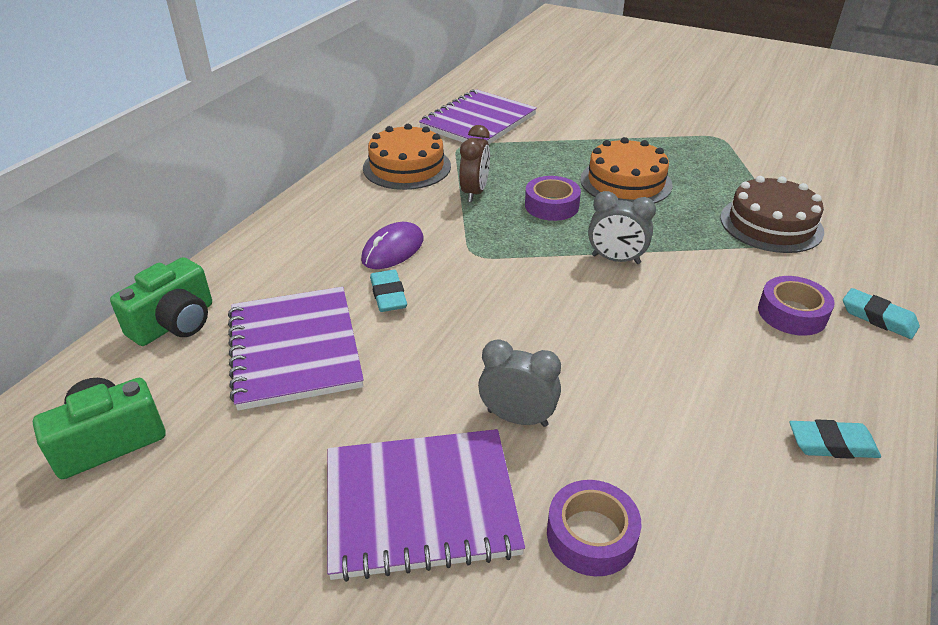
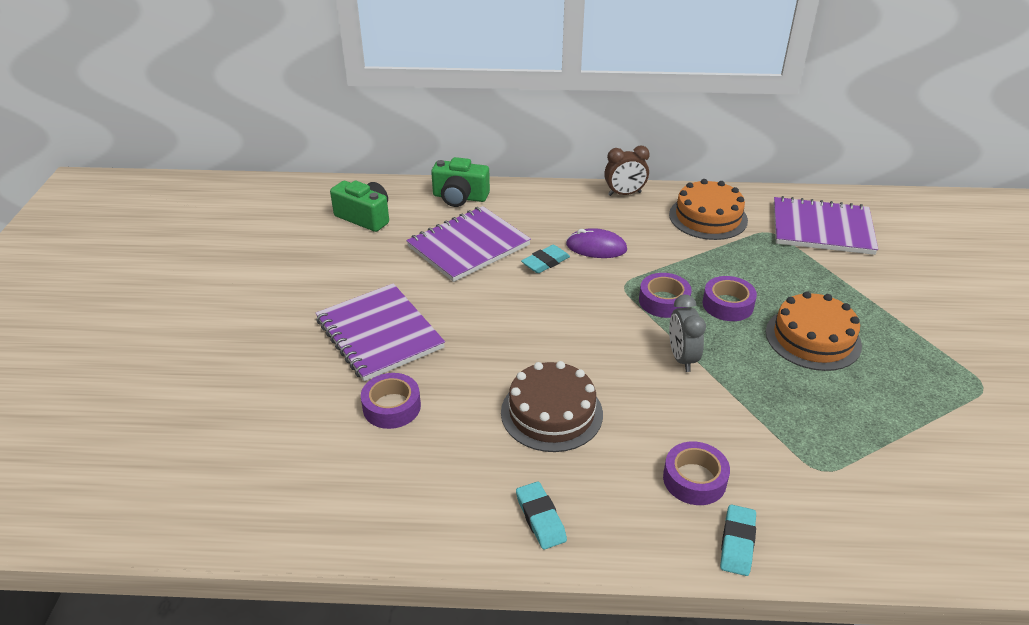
camera: 65 degrees right, 0 degrees up
brown clock [459,125,490,202] -> brown clock moved to [604,146,650,196]
grey clock [478,339,561,427] -> none
brown cake [720,176,824,253] -> brown cake moved to [501,361,603,452]
none -> purple tape [639,273,692,318]

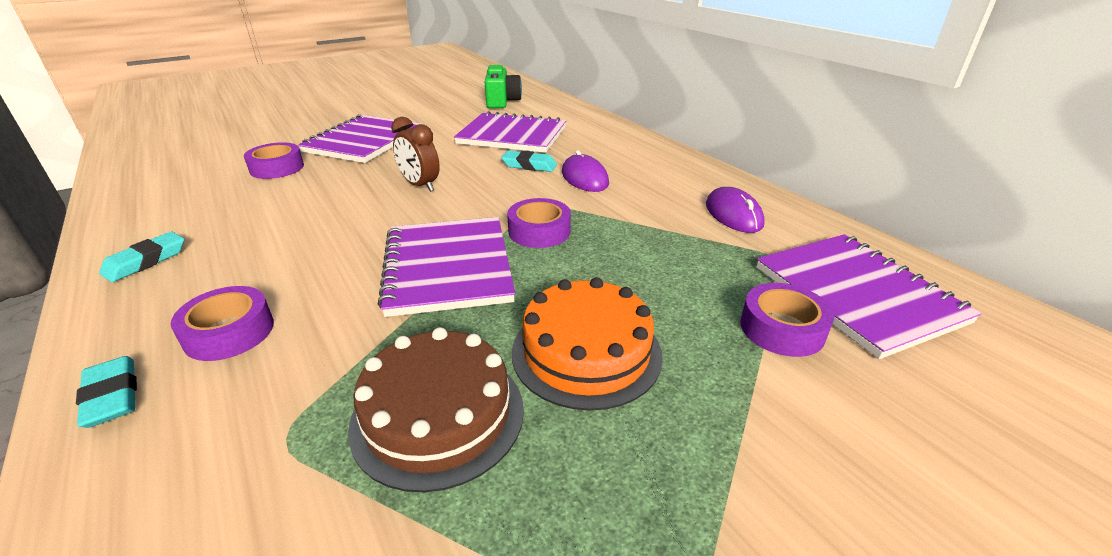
camera: 55 degrees right, 5 degrees down
green camera [431,157,490,207] -> none
brown cake [501,361,603,452] -> brown cake moved to [348,327,524,492]
brown clock [604,146,650,196] -> brown clock moved to [391,117,440,192]
orange cake [669,179,748,240] -> purple mouse [706,187,765,233]
grey clock [669,295,706,372] -> purple notebook [378,217,515,317]
purple tape [703,276,757,321] -> purple tape moved to [740,283,834,357]
turquoise eraser [720,505,756,576] -> turquoise eraser turned 75 degrees clockwise [76,356,137,428]

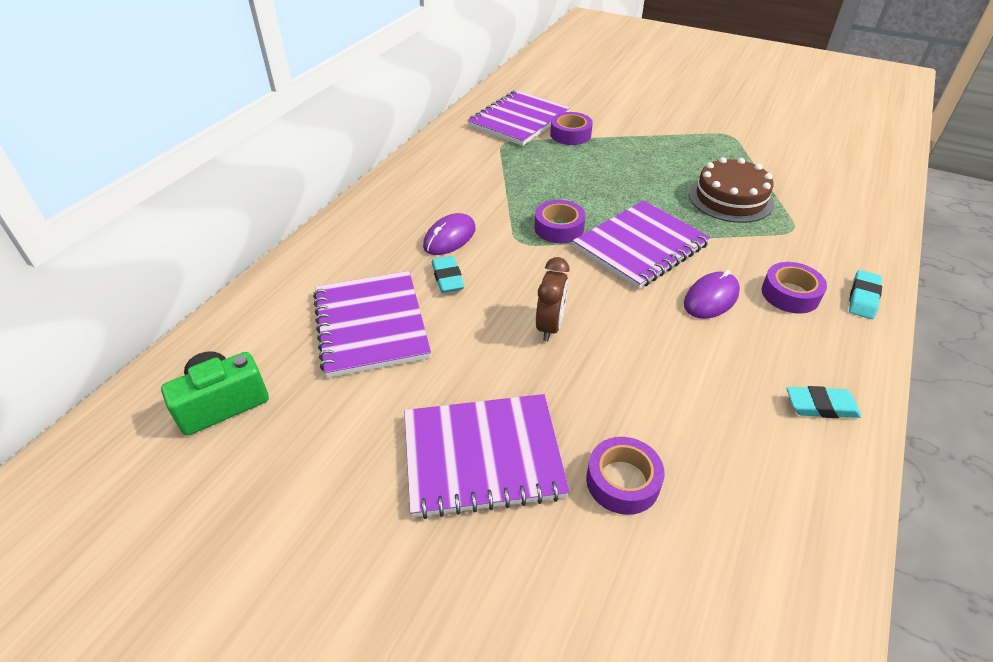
camera: 120 degrees left, 10 degrees up
orange cake [512,277,663,411] -> none
purple mouse [706,187,765,233] -> purple mouse moved to [684,270,740,319]

